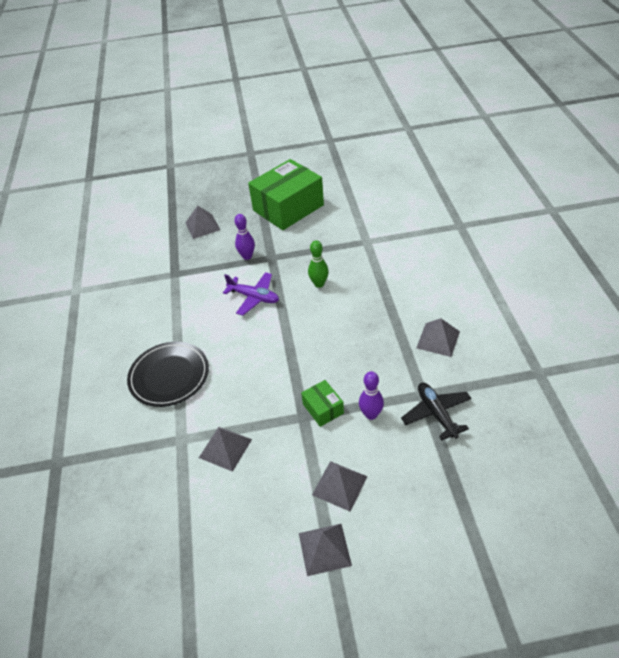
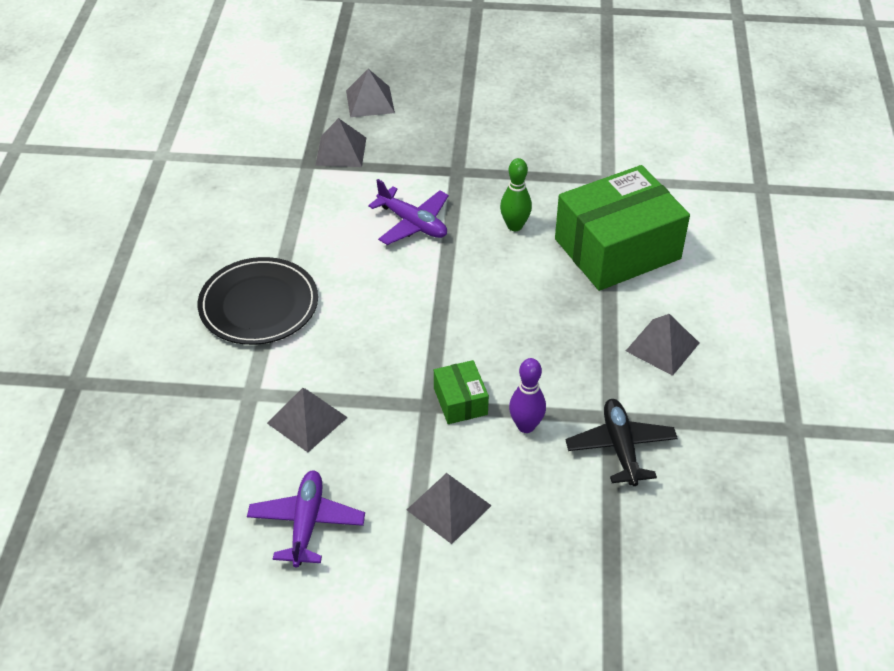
camera: 10 degrees right, 0 degrees up
purple bowling pin [234,214,255,260] -> none
green box [248,159,324,230] -> green box moved to [555,165,690,291]
grey pyramid [299,524,352,576] -> grey pyramid moved to [315,118,366,167]
none -> purple plane [247,470,365,568]

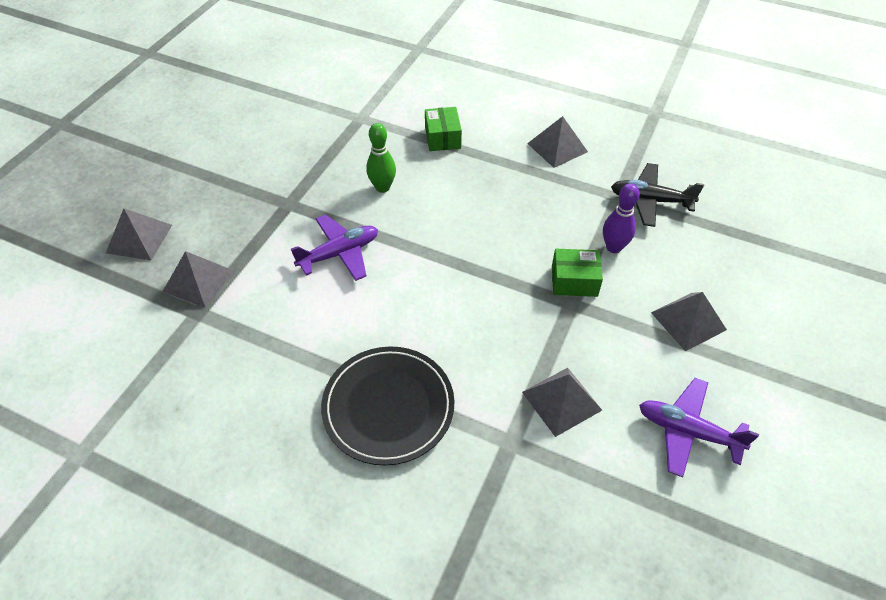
camera: 70 degrees left, 5 degrees up
green box [555,165,690,291] -> green box [425,107,462,151], size x0.45

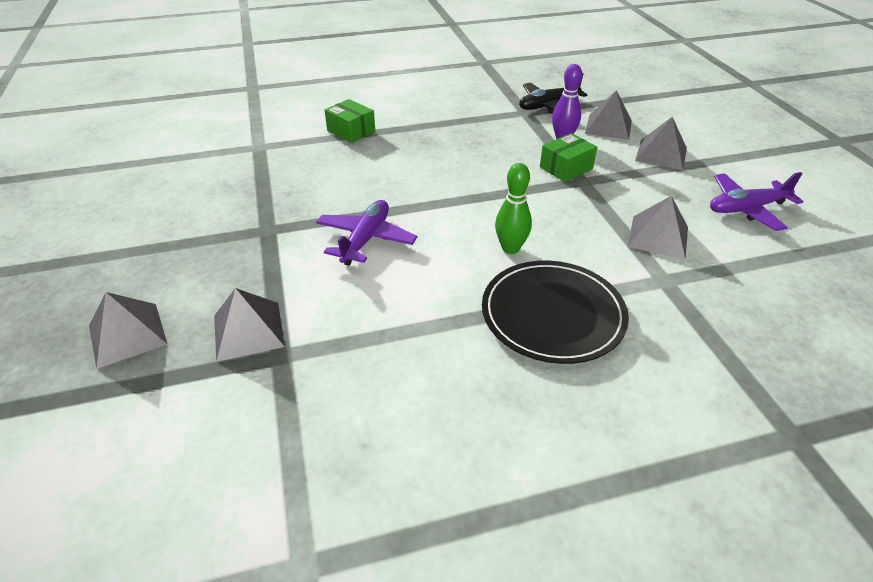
camera: 40 degrees left, 10 degrees down
green bowling pin [366,123,396,193] -> green bowling pin moved to [495,163,532,254]
grey pyramid [527,116,588,168] -> grey pyramid moved to [585,90,632,140]

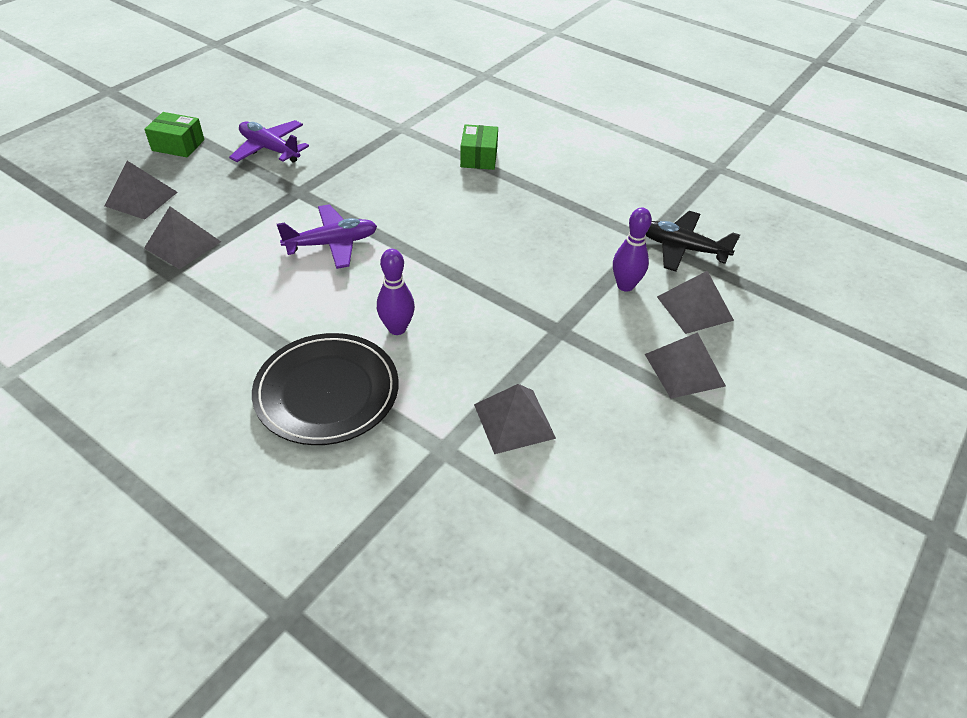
camera: 50 degrees right, 5 degrees up
green bowling pin [495,163,532,254] -> purple bowling pin [377,249,415,335]
green box [540,133,597,182] -> green box moved to [144,112,204,157]
purple plane [710,172,803,231] -> purple plane moved to [229,120,309,163]

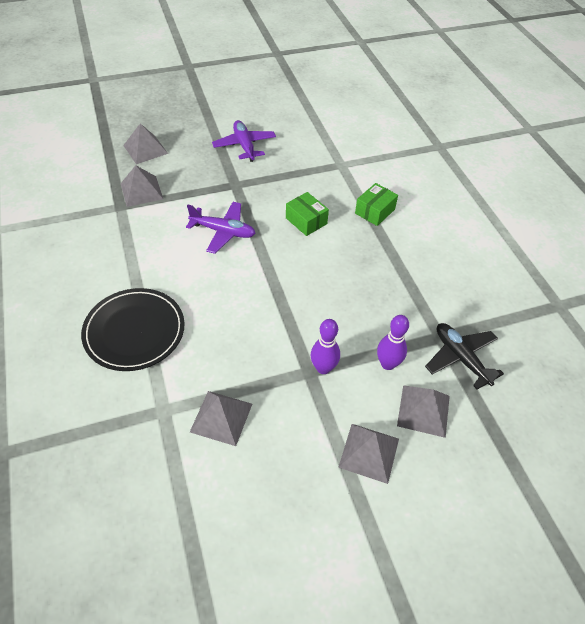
camera: 35 degrees right, 5 degrees up
green box [144,112,204,157] -> green box moved to [286,192,329,236]
purple bowling pin [377,249,415,335] -> purple bowling pin moved to [310,319,340,374]

